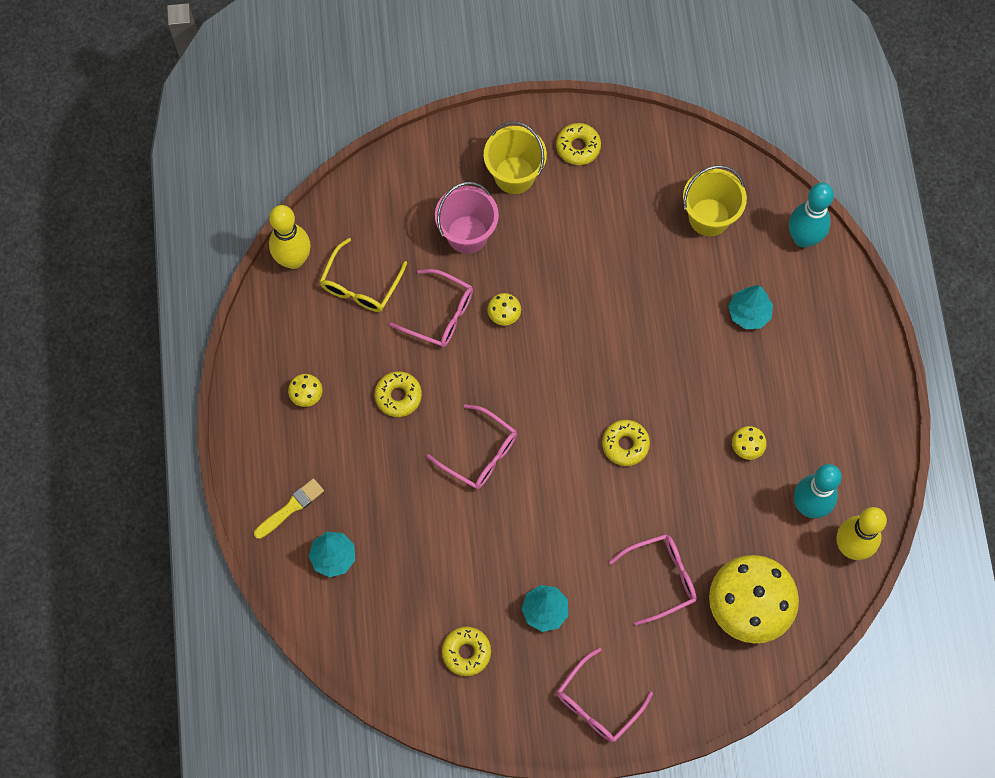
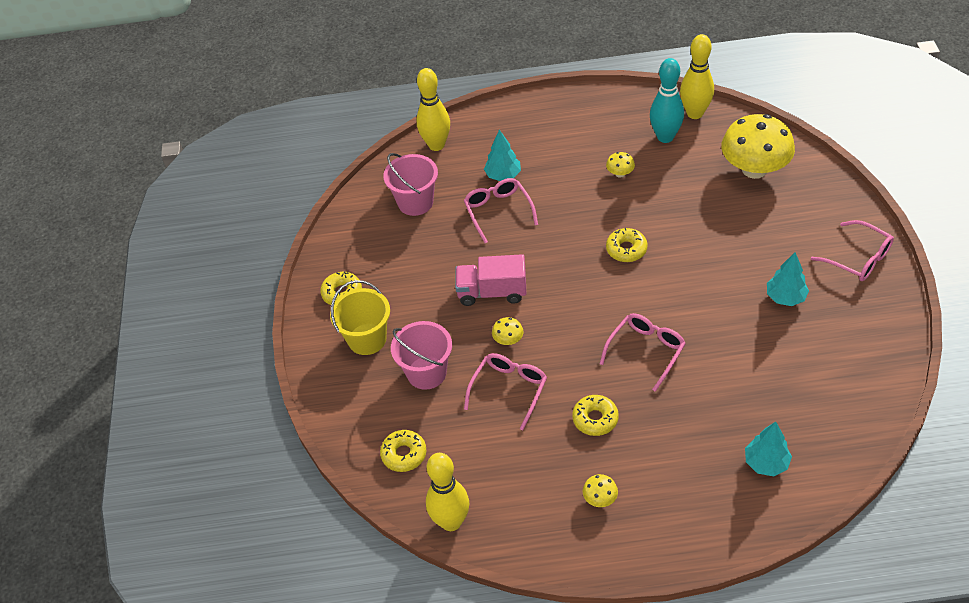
camera: 85 degrees left, 20 degrees down
yellow brush [254,478,324,539] -> none
yellow glasses [319,238,407,312] -> none
yellow donut [442,627,491,676] -> yellow donut moved to [380,430,426,472]
pink glasses [609,534,697,625] -> pink glasses moved to [464,178,538,243]
yellow bucket [683,165,747,236] -> pink bucket [383,153,438,216]
turquoise bowling pin [789,183,834,248] -> yellow bowling pin [417,68,450,151]
none -> pink truck [455,254,527,306]

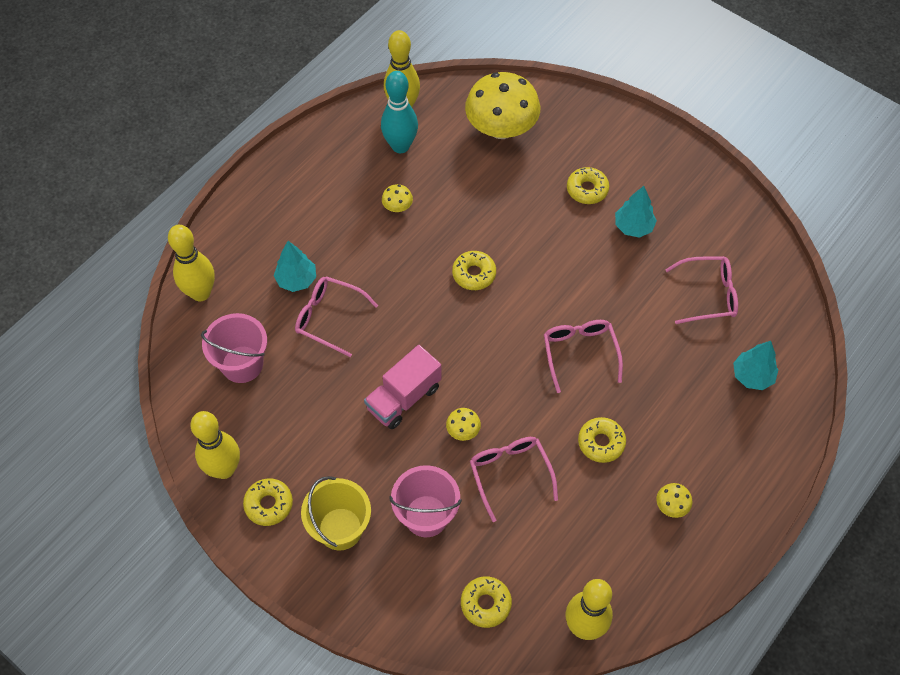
camera: 50 degrees left, 10 degrees up
pink glasses [811,220,894,281] -> pink glasses moved to [665,256,738,324]
none -> yellow bowling pin [190,411,240,479]
none -> yellow donut [567,167,609,204]

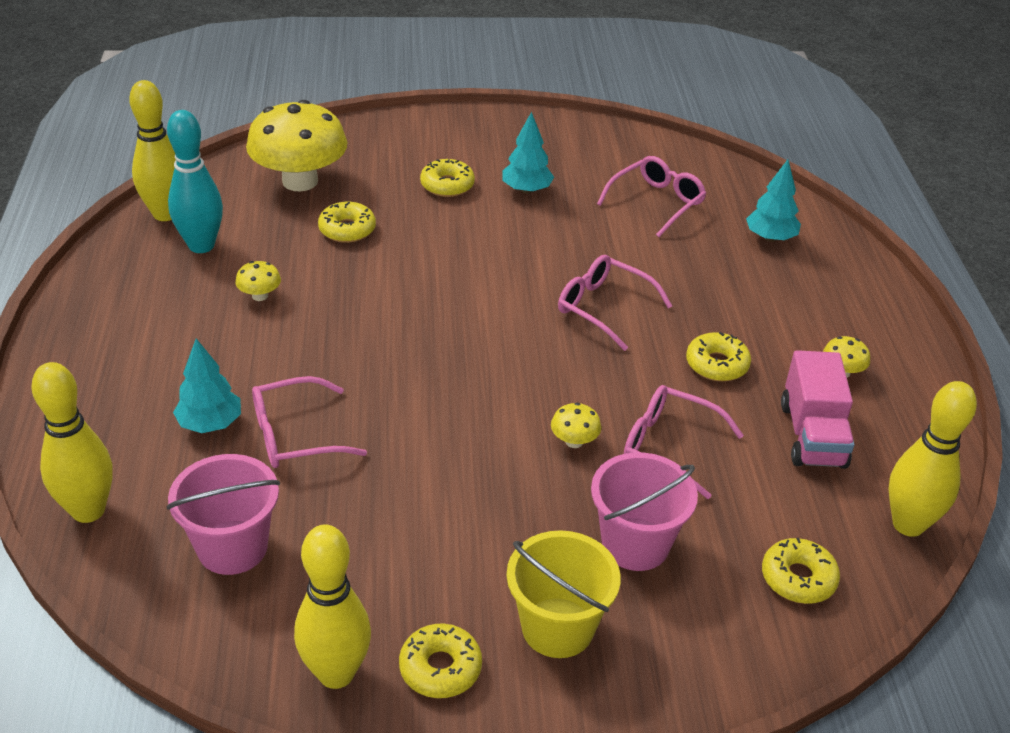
camera: 45 degrees left, 20 degrees down
pink truck [364,345,442,429] -> pink truck moved to [781,350,854,469]
yellow donut [452,251,496,290] -> yellow donut moved to [318,202,376,243]

